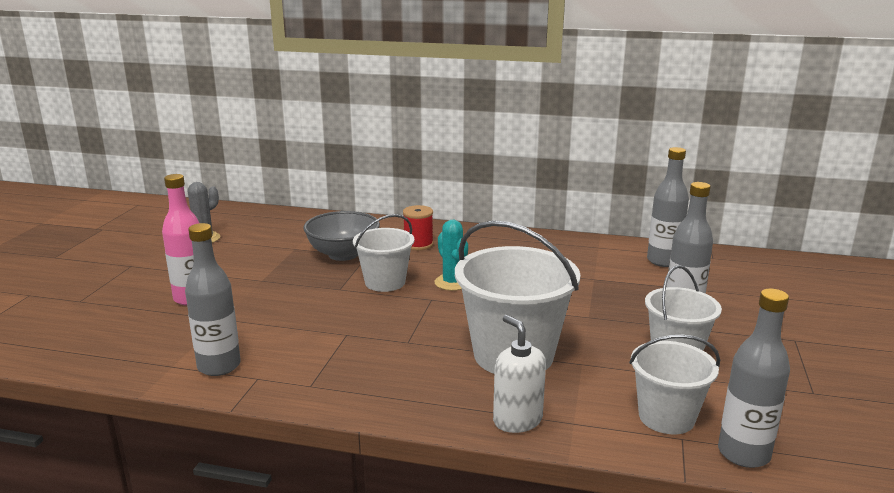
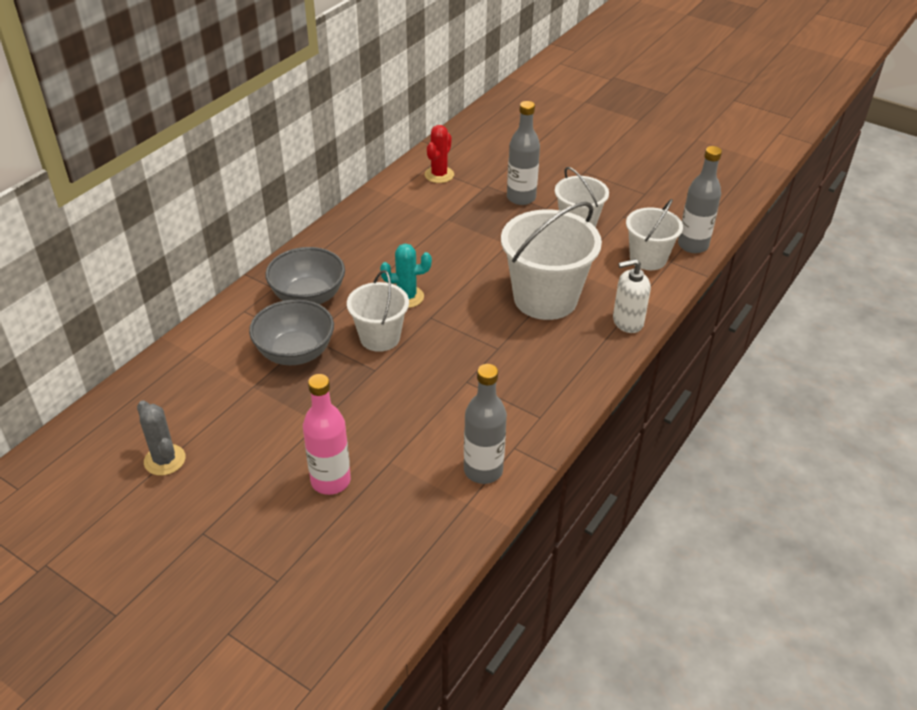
camera: 70 degrees left, 20 degrees up
red spool [403,205,433,250] -> grey bowl [266,247,345,305]
grey bottle [647,147,689,267] -> red cactus [425,125,454,183]

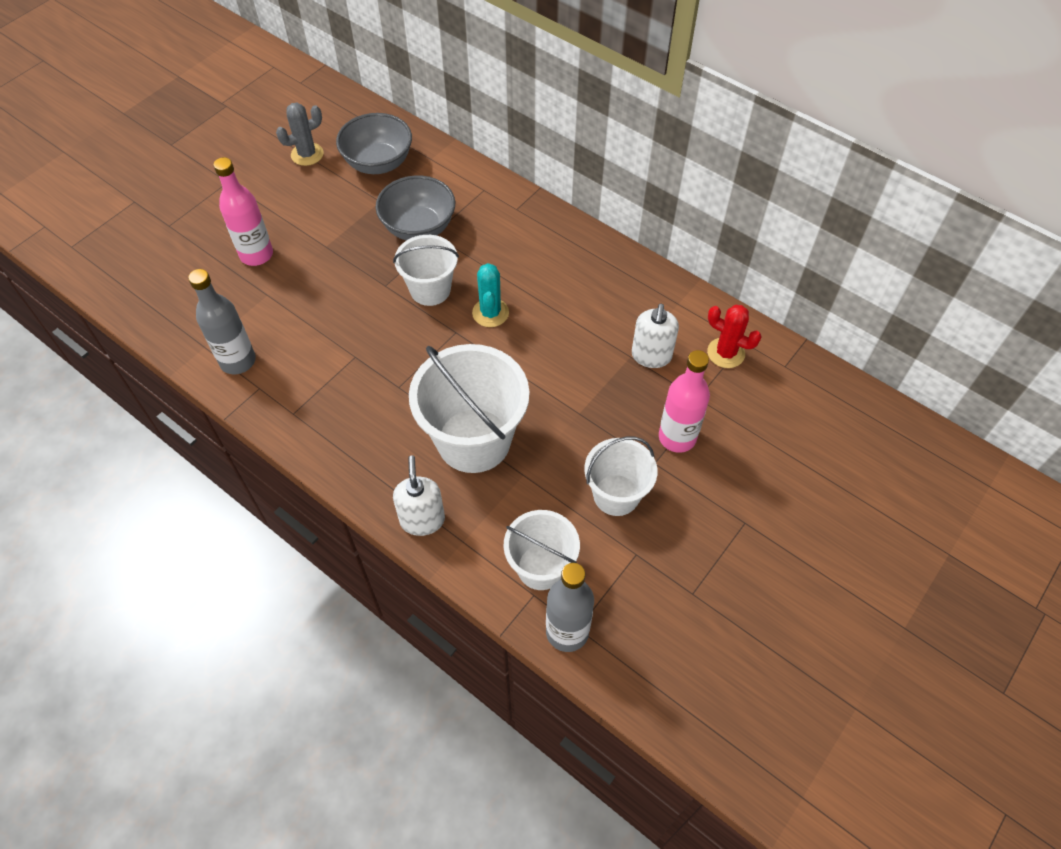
camera: 95 degrees right, 15 degrees up
grey bowl [266,247,345,305] -> grey bowl moved to [336,113,412,174]
grey bottle [507,101,540,205] -> pink bottle [659,350,710,453]
none -> white soap dispenser [632,303,679,368]

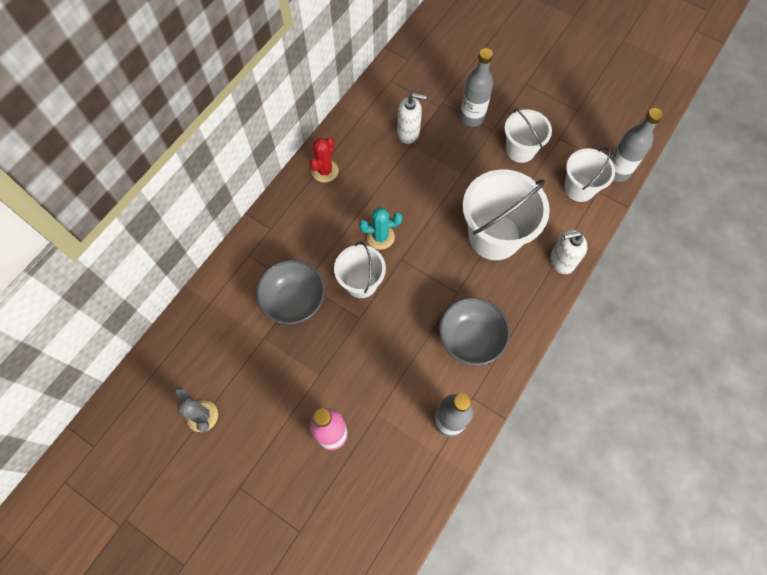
camera: 95 degrees left, 10 degrees up
grey bowl [336,113,412,174] -> grey bowl moved to [439,298,510,366]
pink bottle [659,350,710,453] -> grey bottle [460,48,493,127]
red cactus [707,305,762,368] -> red cactus moved to [310,137,339,183]

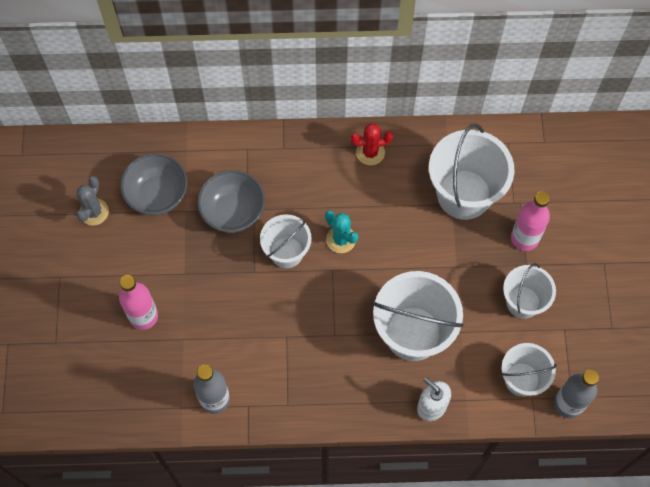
camera: 55 degrees right, 0 degrees up
white soap dispenser [397,93,427,144] -> white bucket [429,124,514,220]
grey bowl [439,298,510,366] -> grey bowl moved to [120,153,188,216]
grey bottle [460,48,493,127] -> pink bottle [511,191,550,251]

